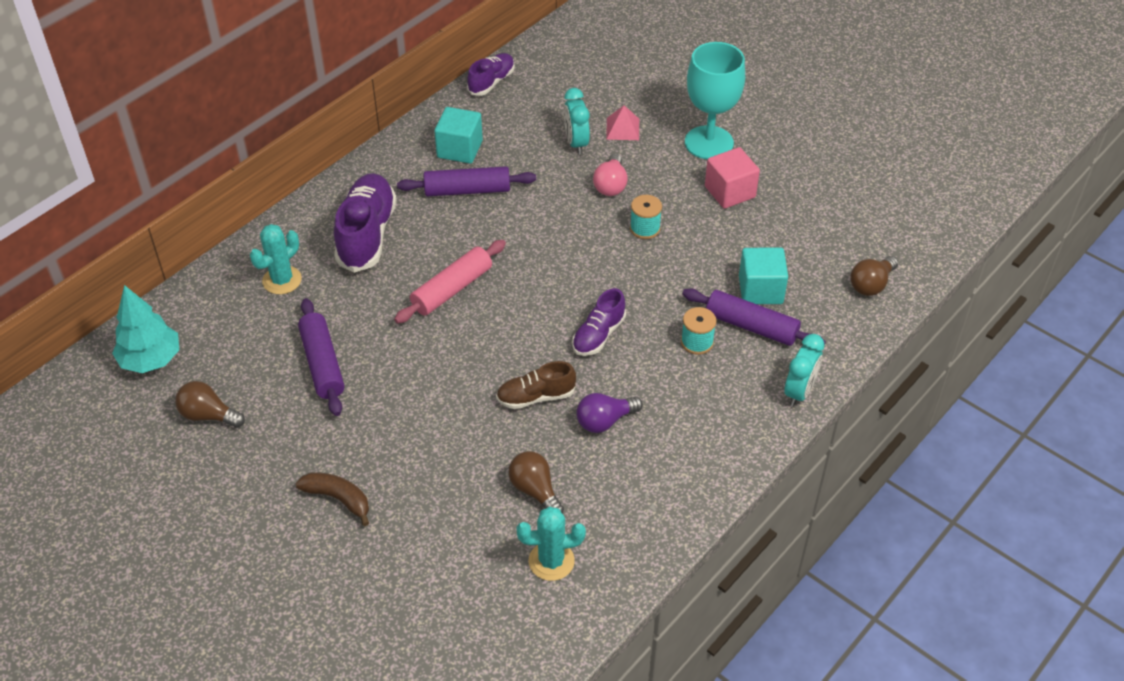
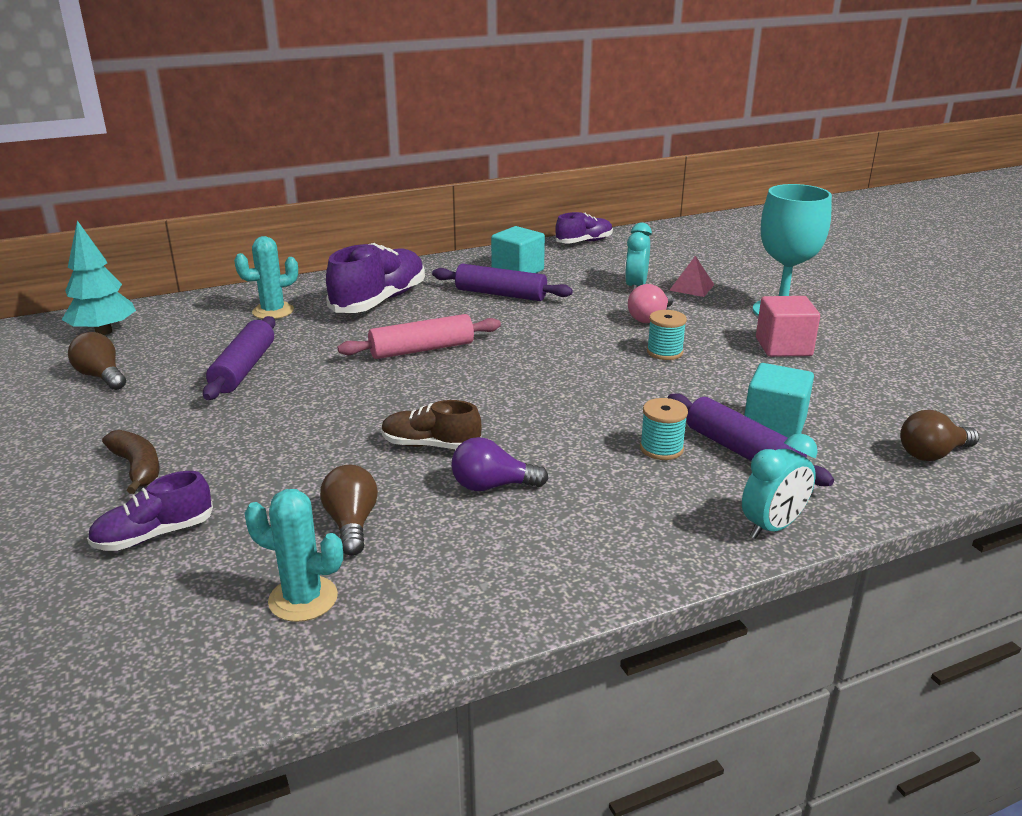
camera: 25 degrees right, 20 degrees down
purple shoe [572,288,626,356] -> purple shoe moved to [87,471,213,551]

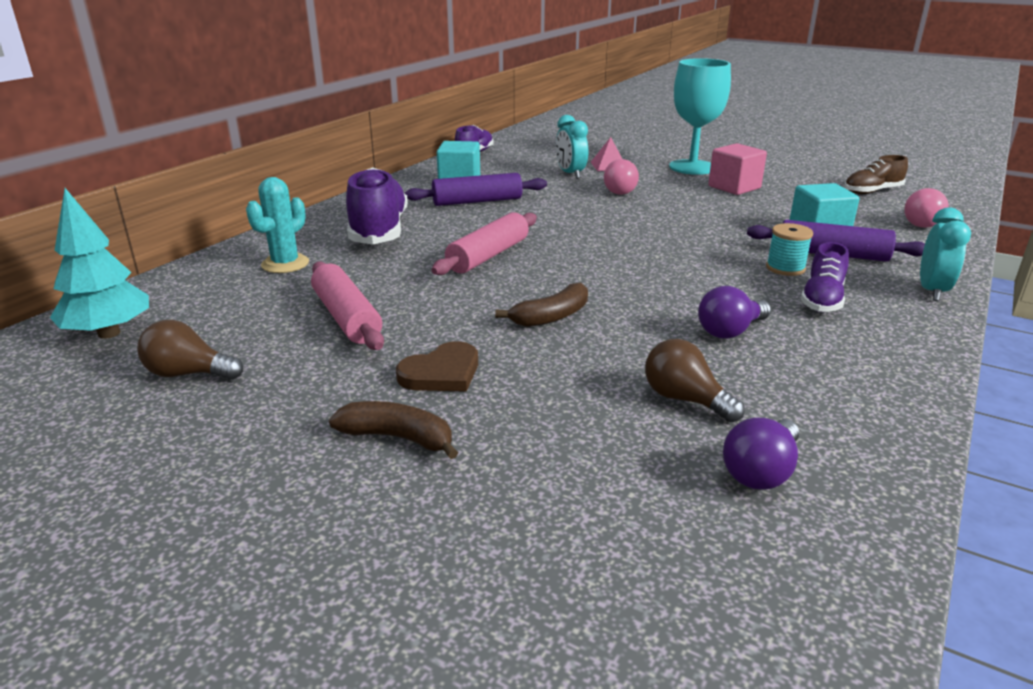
camera: 35 degrees left, 0 degrees up
purple shoe [87,471,213,551] -> purple shoe moved to [801,242,849,312]
purple rolling pin [203,316,276,400] -> pink rolling pin [311,261,384,350]
turquoise cactus [245,489,343,622] -> purple light bulb [723,418,799,490]
brown shoe [382,400,482,449] -> brown shoe moved to [844,155,908,194]
turquoise spool [647,310,687,360] -> none
brown light bulb [900,410,979,461] -> pink light bulb [904,188,949,228]
none -> brown heart [396,341,478,392]
none -> brown banana [495,283,588,327]

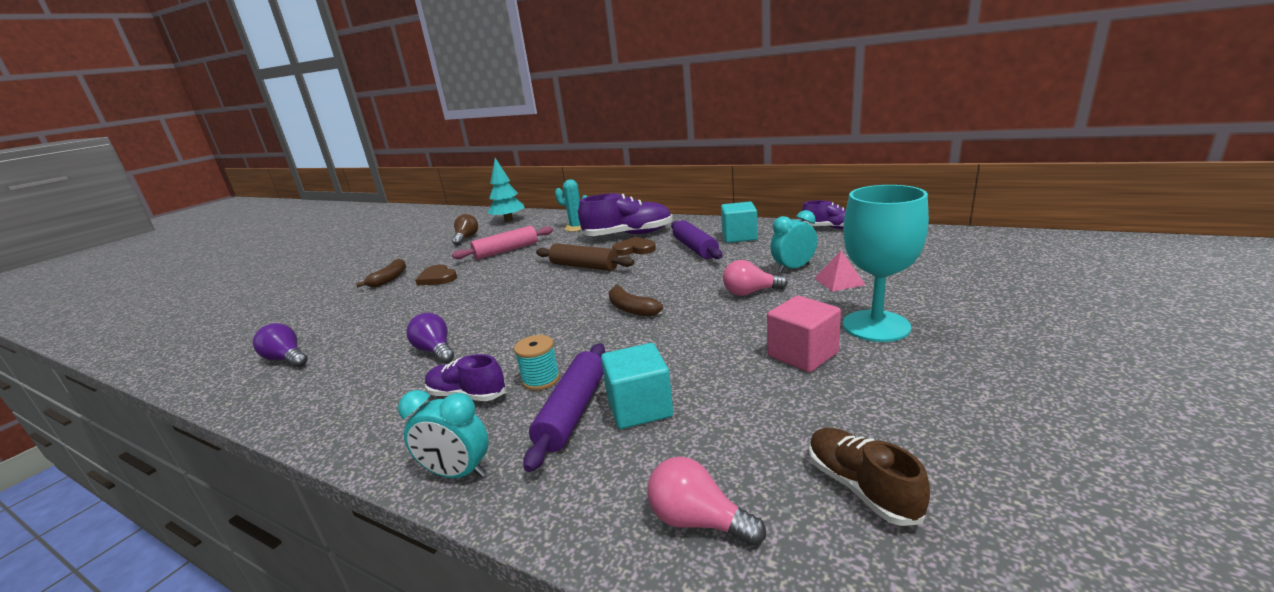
camera: 90 degrees right, 5 degrees down
pink rolling pin [431,212,537,275] -> brown rolling pin [536,244,634,271]
brown banana [495,283,588,327] -> brown banana moved to [609,284,663,317]
brown light bulb [645,339,745,422] -> none
none -> brown heart [612,237,656,256]

